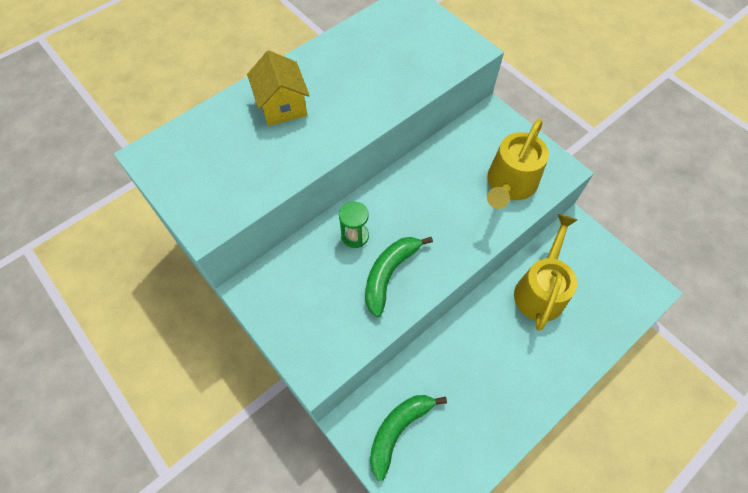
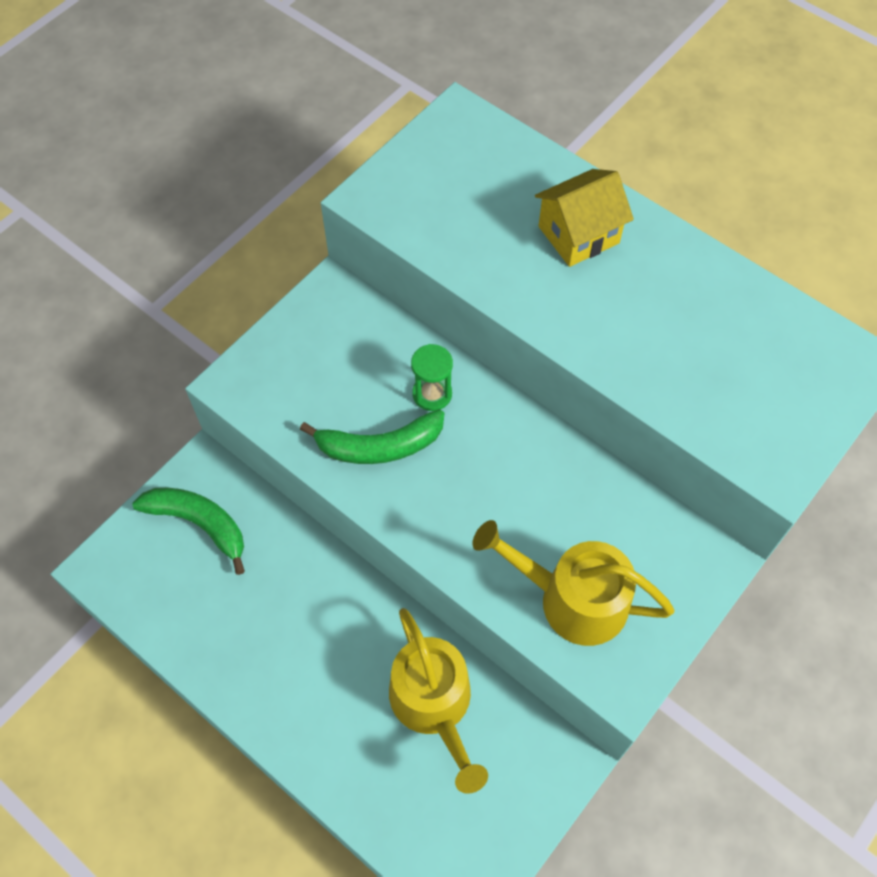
camera: 80 degrees right, 0 degrees up
green banana [365,237,433,317] -> green banana turned 150 degrees clockwise [300,410,444,464]
yellow watering can [514,214,577,331] -> yellow watering can turned 60 degrees clockwise [389,608,488,794]

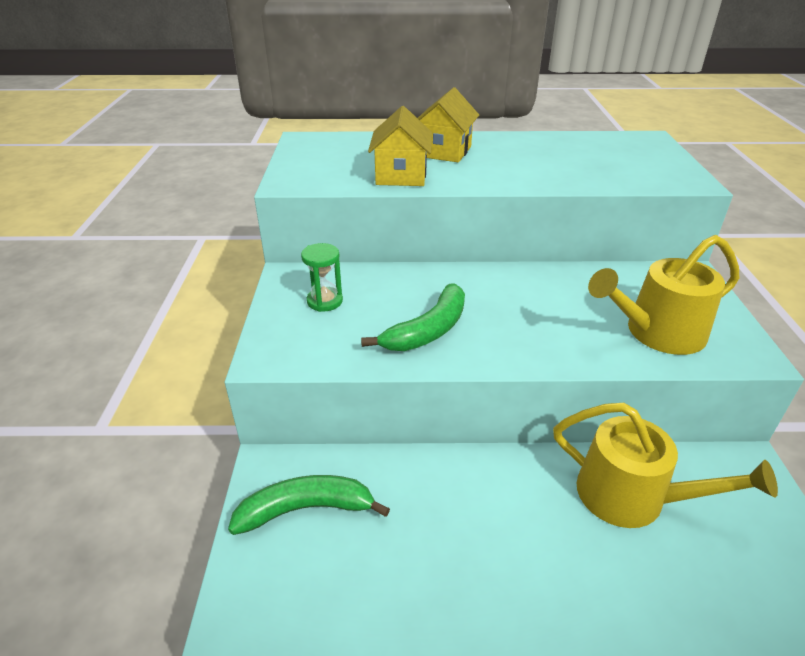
camera: 40 degrees left, 25 degrees down
green hourglass [411,344,453,411] -> green hourglass moved to [301,243,343,312]
none -> yellow house [368,106,432,186]

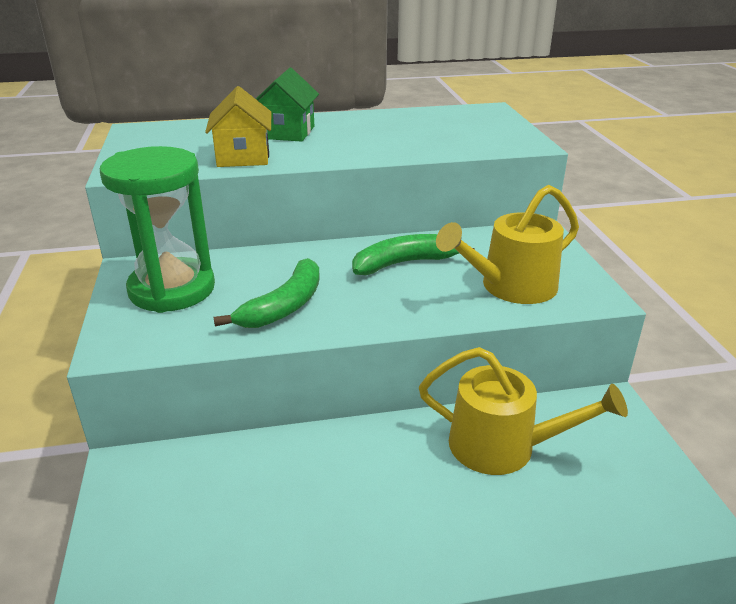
camera: 10 degrees left, 5 degrees down
green banana [228,475,390,535] -> green banana moved to [352,234,475,275]
green hourglass [301,243,343,312] -> green hourglass [100,146,215,313], size x2.22
yellow house [418,87,479,162] -> green house [256,68,319,142]

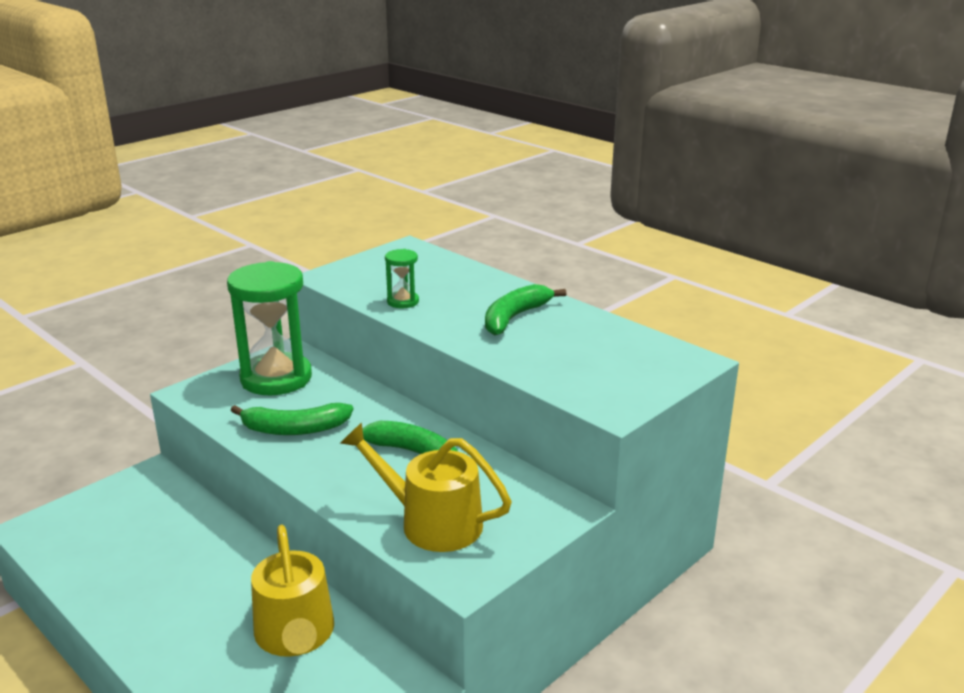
camera: 55 degrees right, 5 degrees down
yellow house [205,86,271,167] -> green hourglass [385,249,419,308]
green house [256,68,319,142] -> none
none -> green banana [485,284,566,336]

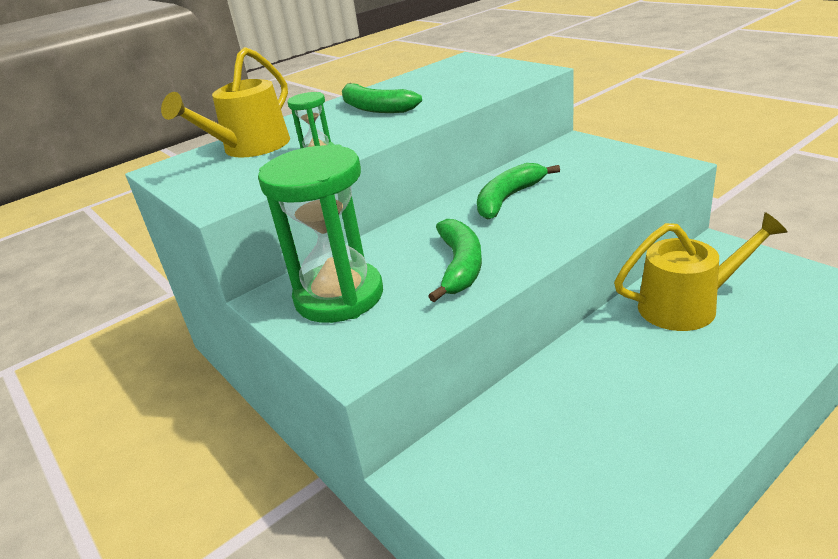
camera: 80 degrees left, 5 degrees up
yellow watering can [340,422,512,552] -> yellow watering can moved to [161,47,290,158]

